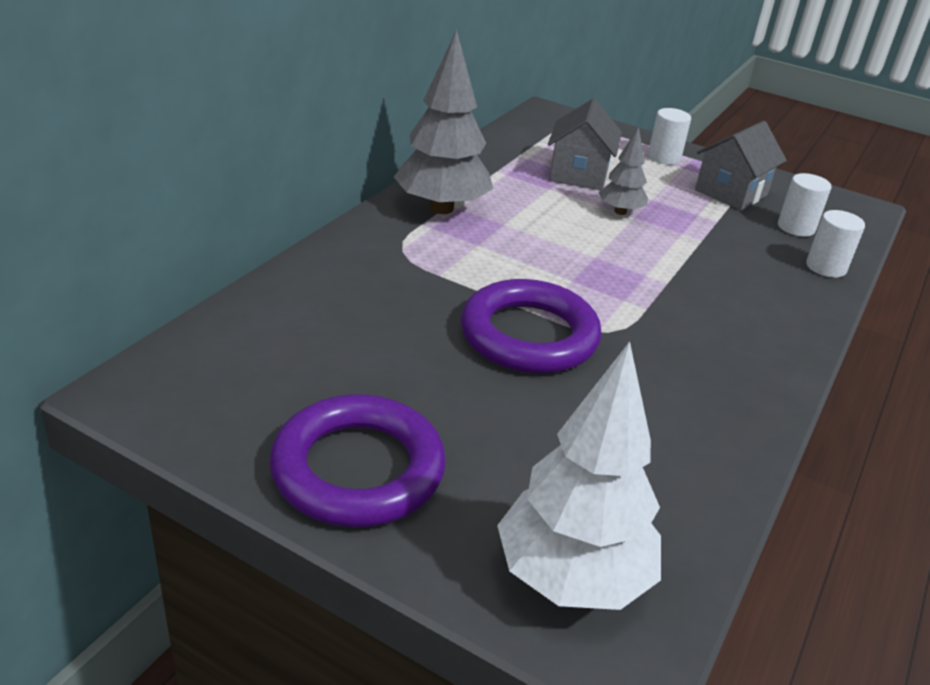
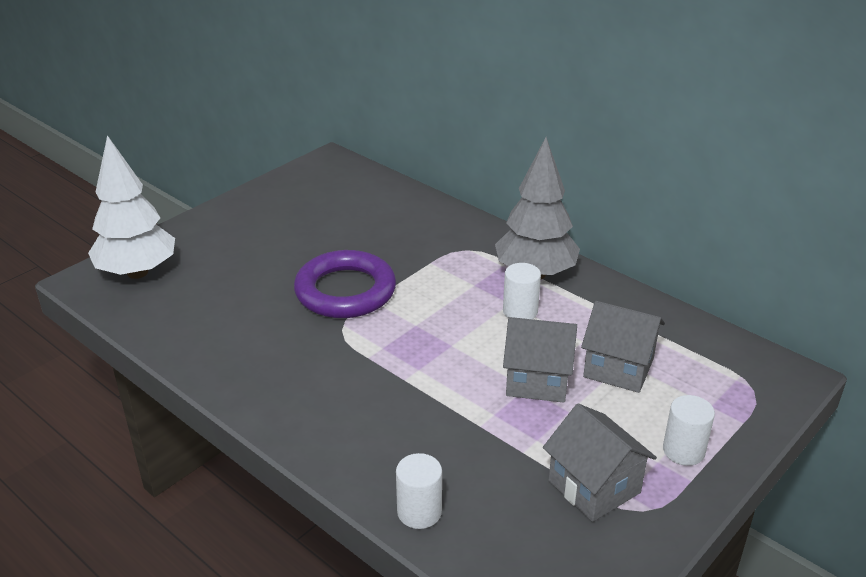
camera: 105 degrees right, 0 degrees up
purple ring [269,394,446,527] -> none
grey tree [599,127,648,215] -> grey house [503,317,577,403]
white cylinder [778,173,831,237] -> white cylinder moved to [503,263,541,319]

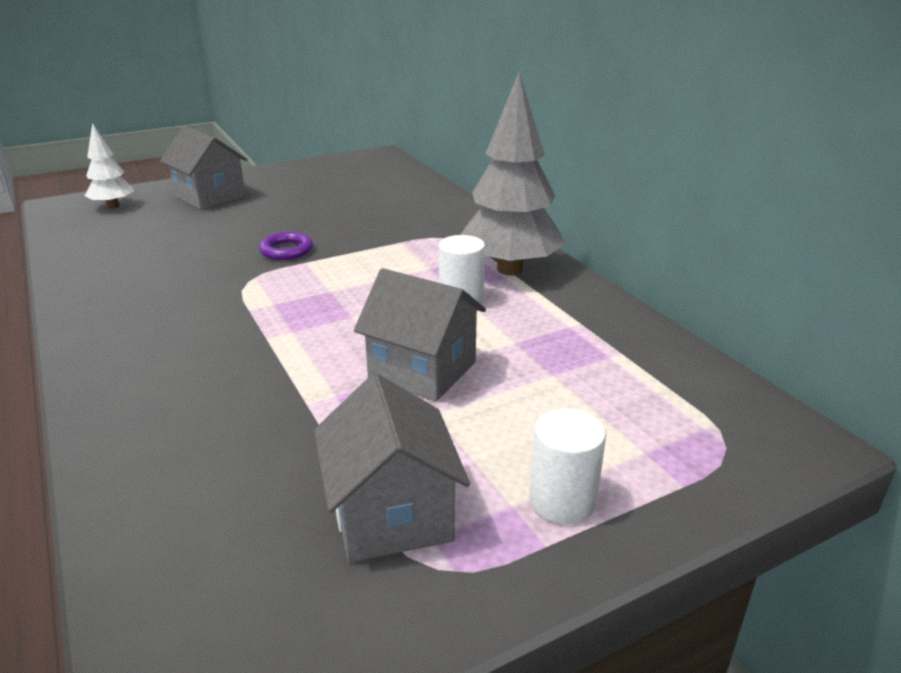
camera: 20 degrees right, 5 degrees down
white tree [88,135,175,279] -> white tree [85,123,134,209], size x0.52
purple ring [294,250,396,318] -> purple ring [259,232,313,260], size x0.45
white cylinder [396,453,442,529] -> none
grey house [581,301,665,393] -> grey house moved to [160,126,248,210]

